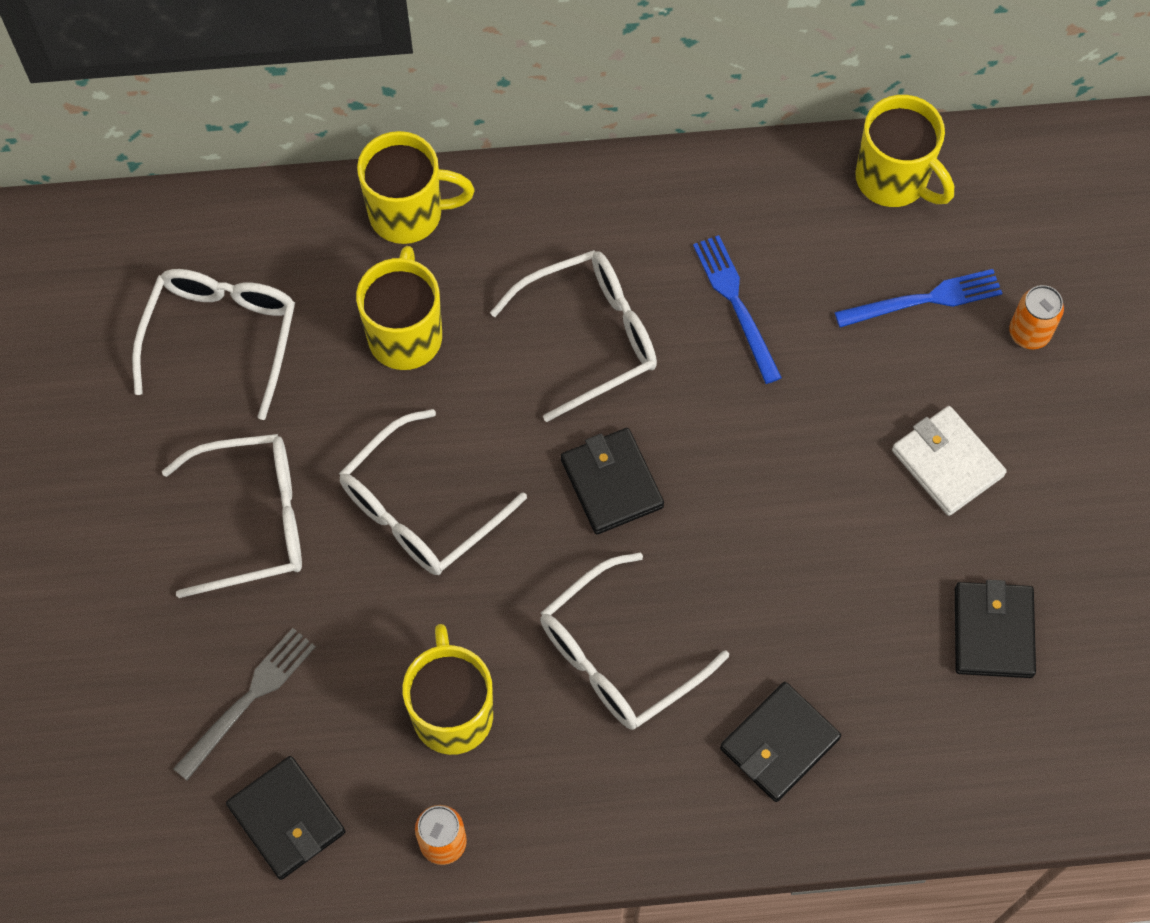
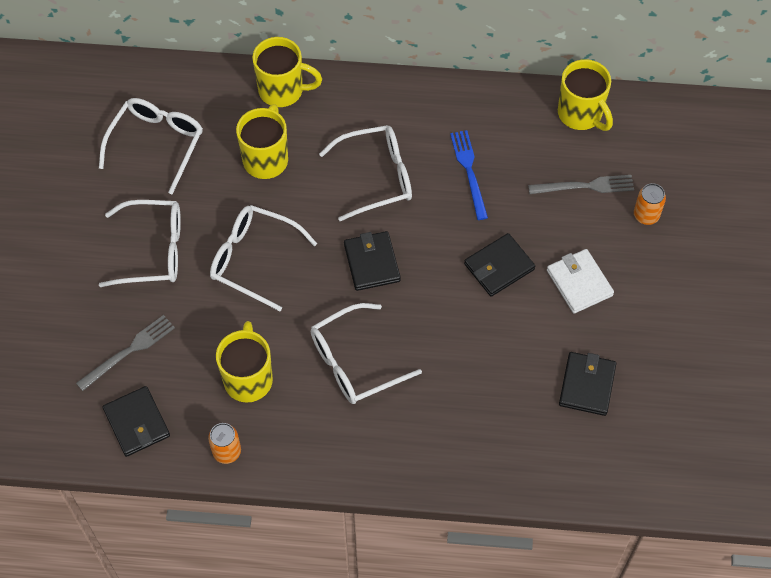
camera: 10 degrees right, 5 degrees down
white glasses [339,409,527,575] -> white glasses turned 60 degrees clockwise [210,205,317,311]
black wallet [720,682,841,802] -> black wallet moved to [464,233,535,297]
blue fork [835,269,1002,327] -> grey fork [528,175,634,194]

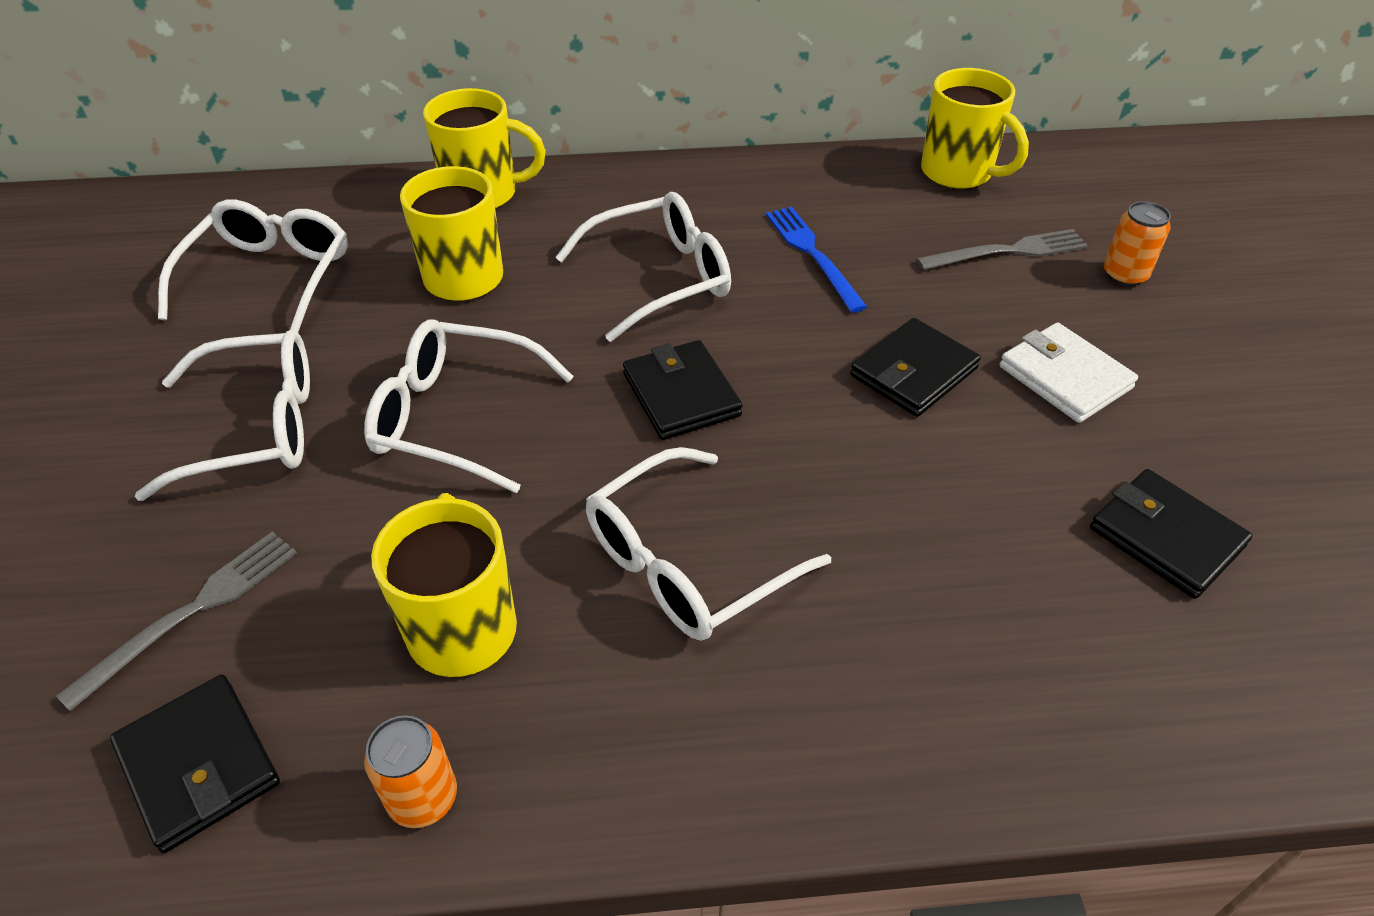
camera: 10 degrees left, 15 degrees down
black wallet [559,352,616,416] -> black wallet turned 45 degrees counterclockwise [1090,469,1253,599]

